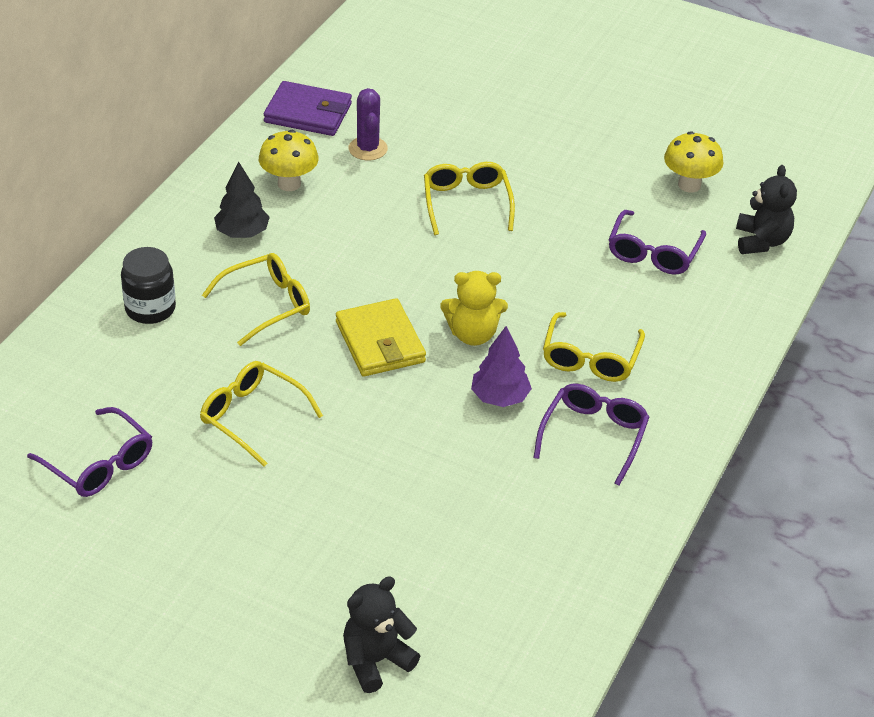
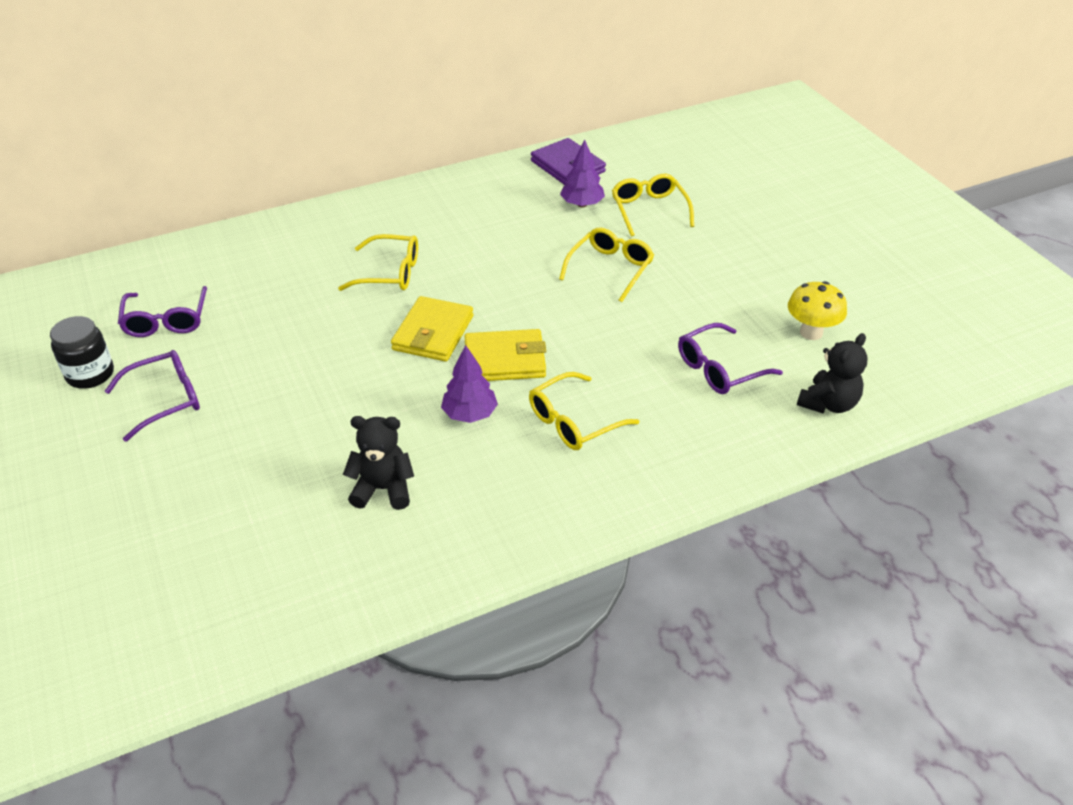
camera: 40 degrees right, 0 degrees up
black jar [121,247,176,324] -> black jar moved to [50,316,114,389]
yellow glasses [200,361,323,467] -> yellow glasses moved to [612,174,694,237]
black tree [214,161,270,238] -> none
yellow mushroom [259,130,319,191] -> none
black teddy bear [343,576,420,693] -> black teddy bear moved to [343,416,414,510]
purple cactus [349,88,388,160] -> purple tree [560,139,605,207]
yellow teddy bear [440,271,508,346] -> yellow wallet [464,329,546,381]
purple glasses [533,384,649,486] -> purple glasses moved to [105,350,200,442]

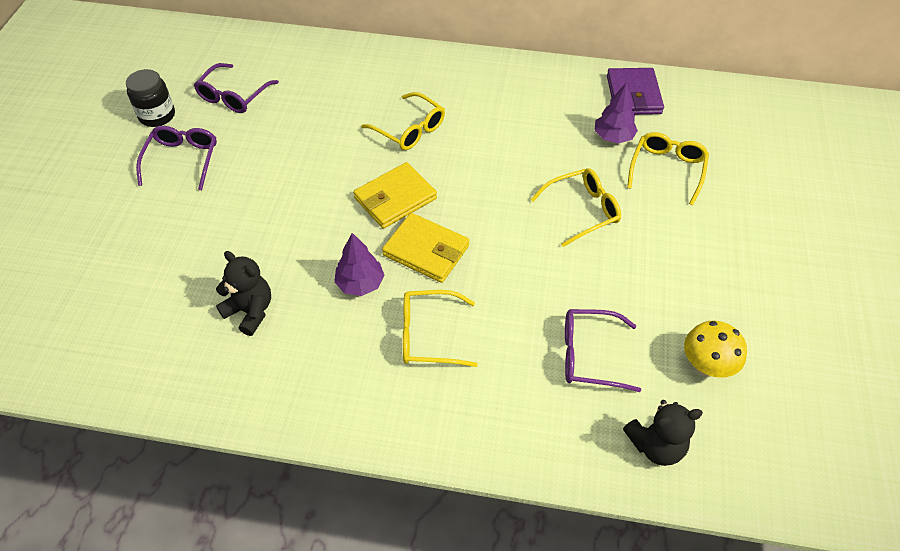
camera: 35 degrees right, 10 degrees up
purple glasses [105,350,200,442] -> purple glasses turned 90 degrees counterclockwise [136,126,217,190]

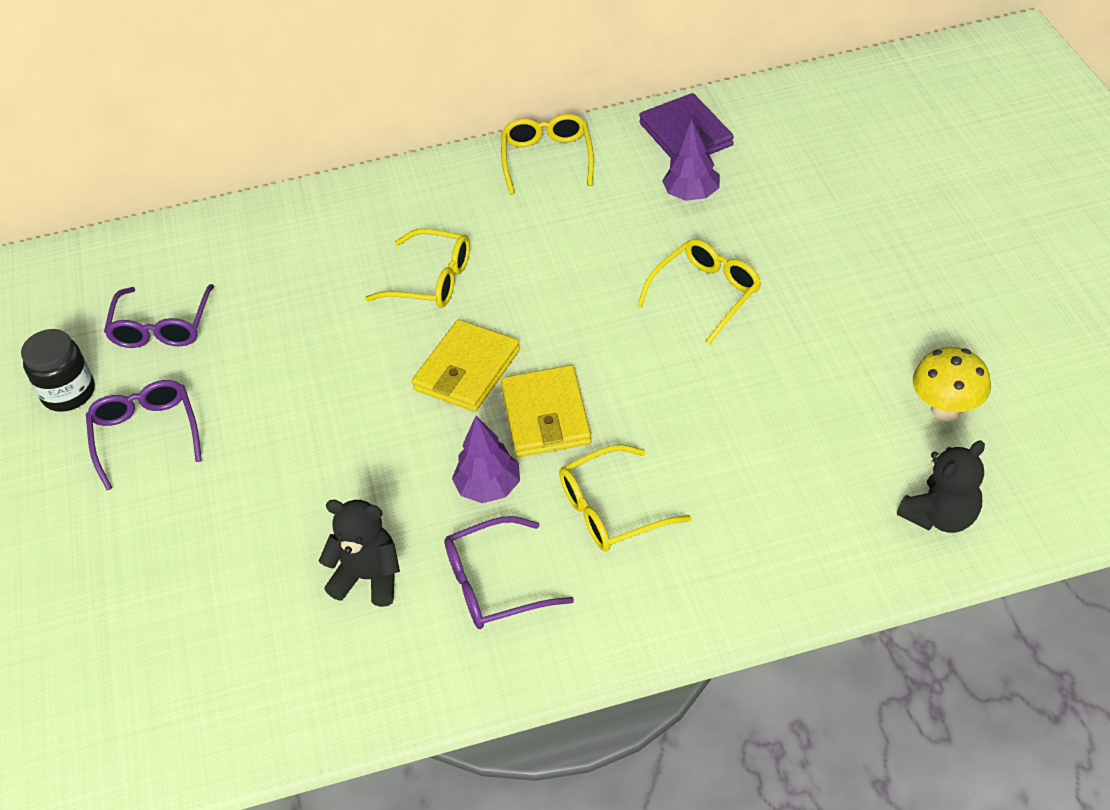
camera: 20 degrees left, 5 degrees down
yellow wallet [382,213,469,283] -> yellow wallet turned 75 degrees clockwise [501,365,592,457]
purple glasses [565,309,641,392] -> purple glasses moved to [444,516,574,629]
yellow glasses [627,132,709,205] -> yellow glasses moved to [501,114,594,195]

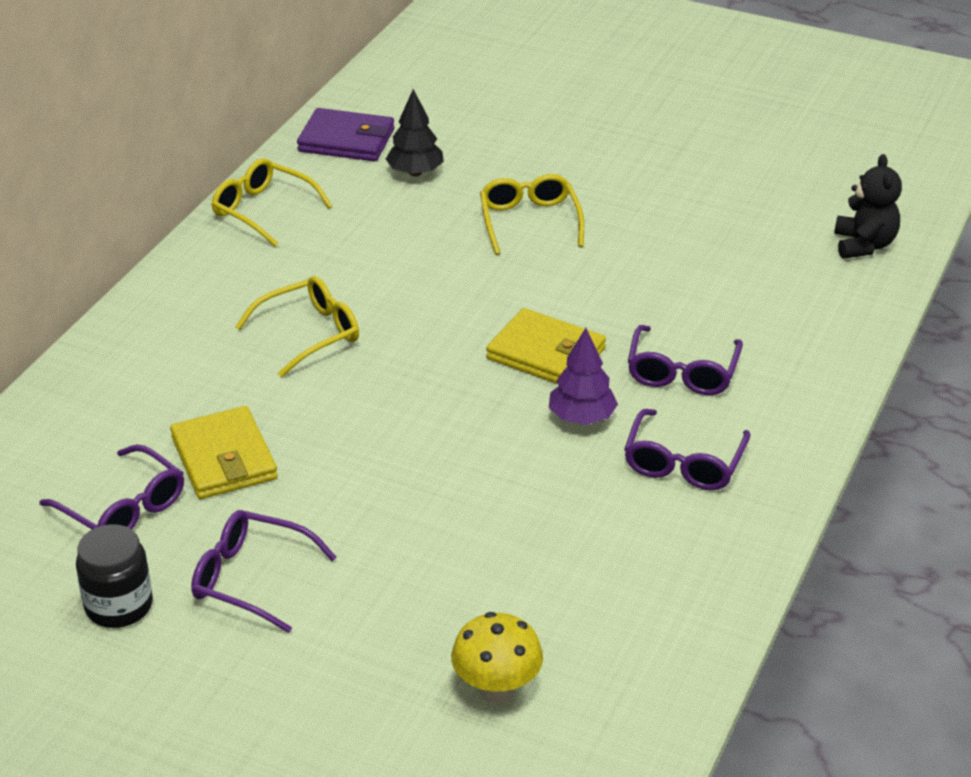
camera: 55 degrees left, 10 degrees down
black teddy bear [319,500,400,607] -> none
yellow wallet [412,320,520,412] -> yellow wallet moved to [170,406,278,499]
yellow glasses [559,444,691,552] -> purple glasses [628,325,743,395]
purple tree [662,118,720,201] -> black tree [386,89,444,176]
yellow mushroom [913,347,991,421] -> yellow mushroom moved to [451,612,543,704]

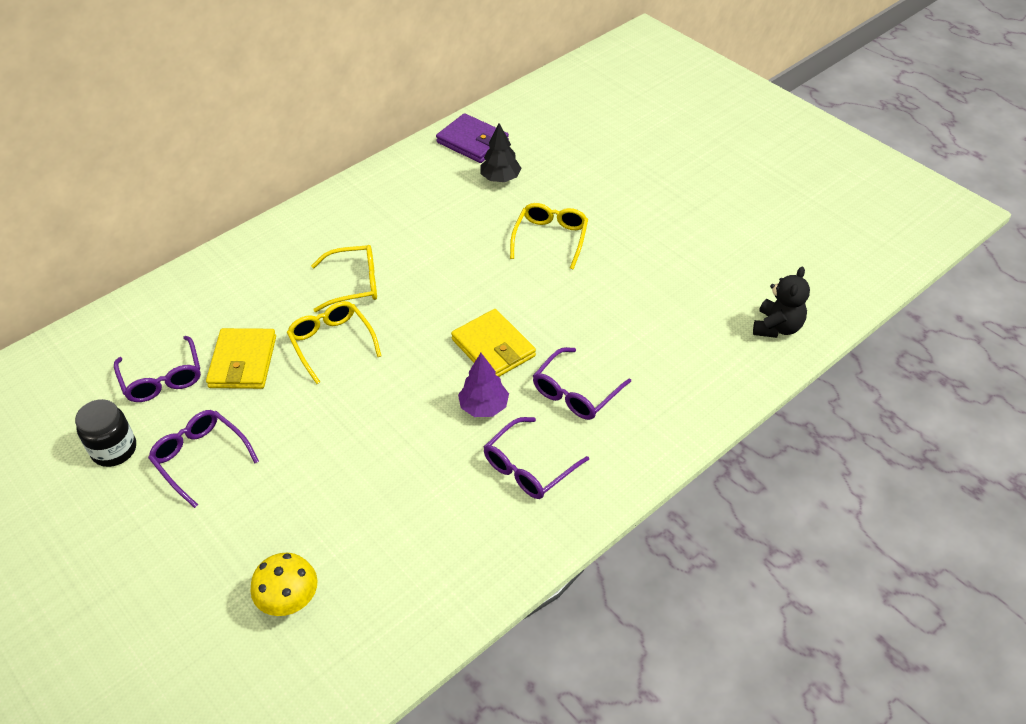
camera: 25 degrees right, 10 degrees up
yellow glasses [211,158,332,247] -> yellow glasses moved to [287,301,381,384]

